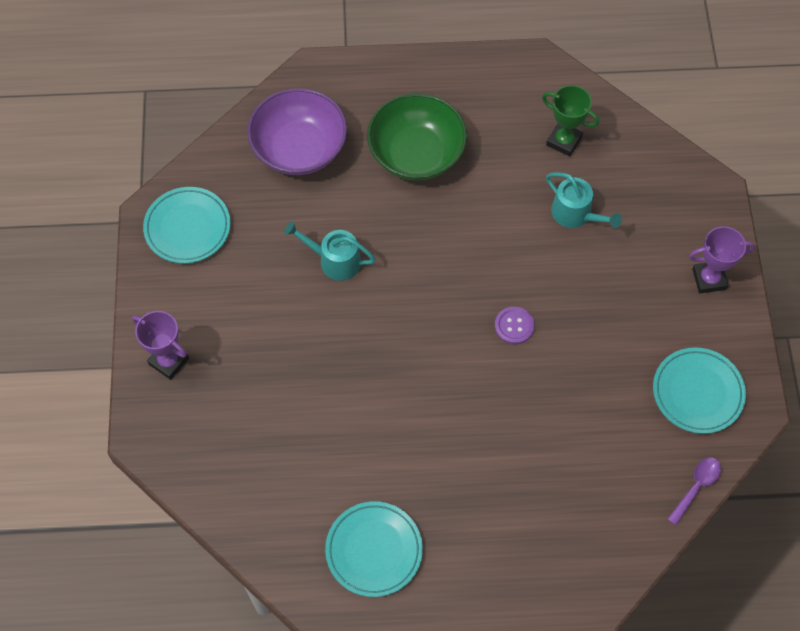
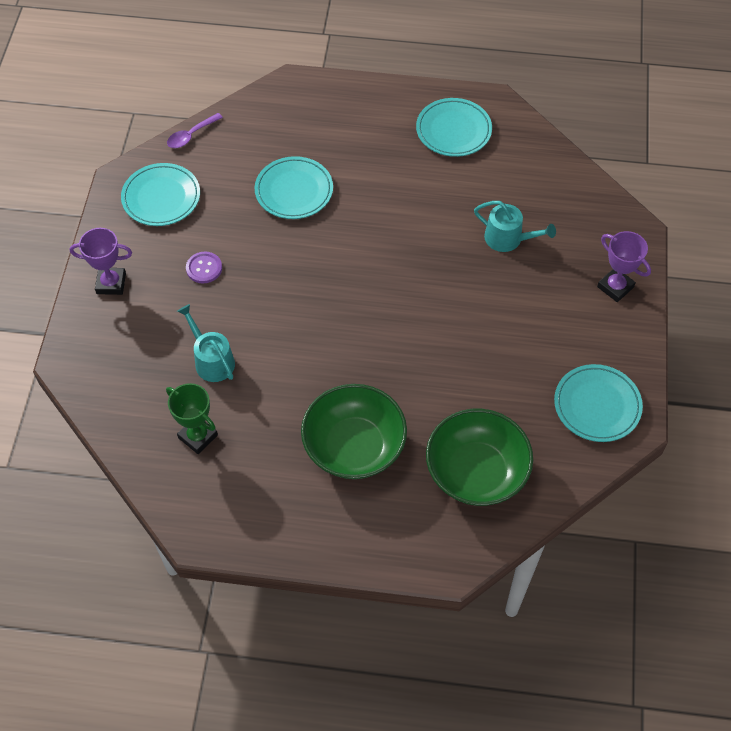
camera: 170 degrees left, 5 degrees down
purple bowl [247,88,347,175] -> green bowl [426,409,533,506]
turquoise watering can [284,221,376,281] -> turquoise watering can moved to [474,201,556,252]
purple button [495,307,535,344] -> purple button moved to [186,252,222,283]
none -> turquoise plate [254,156,333,219]

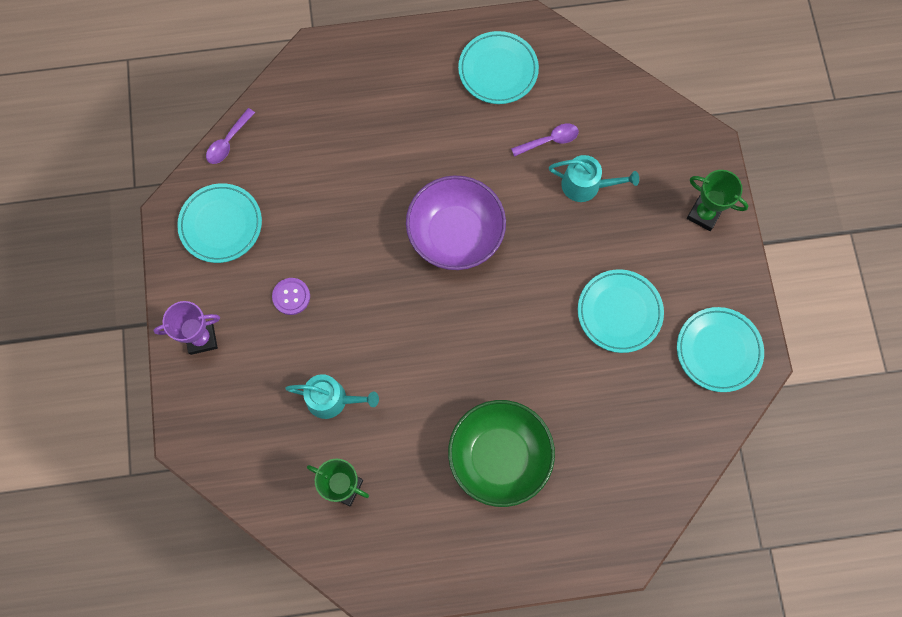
camera: 15 degrees left, 15 degrees up
turquoise watering can [177,304,235,382] -> turquoise watering can turned 150 degrees clockwise [285,374,379,419]
turquoise plate [254,156,333,219] -> turquoise plate moved to [578,269,664,353]
green bowl [426,409,533,506] -> none
purple trophy [597,231,651,302] -> green trophy [687,170,748,231]
none -> purple bowl [406,175,506,270]
none -> purple spoon [511,124,579,157]

